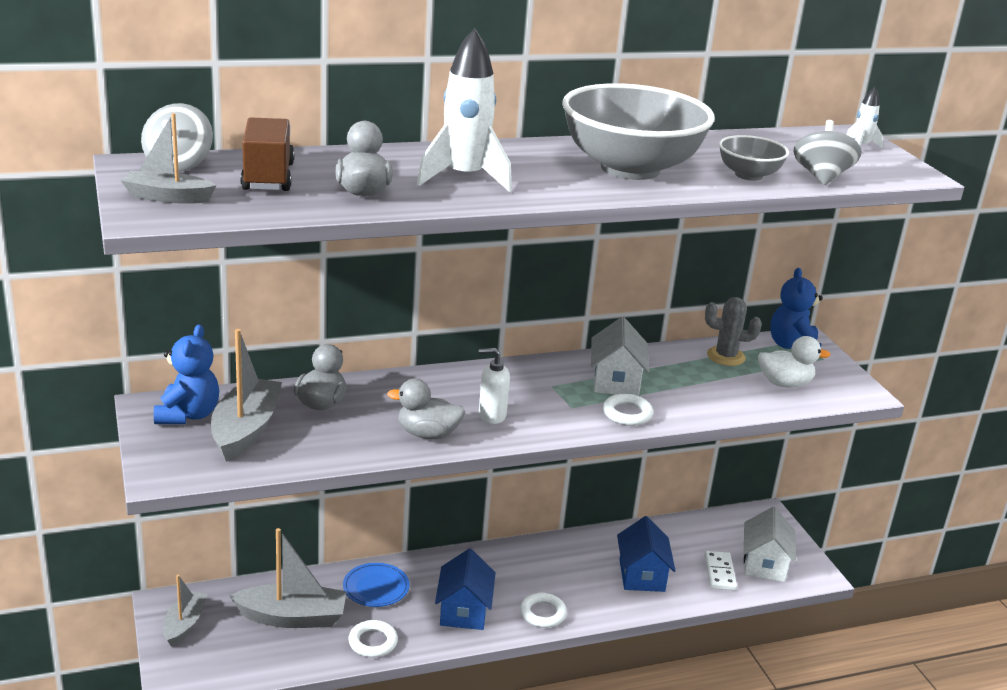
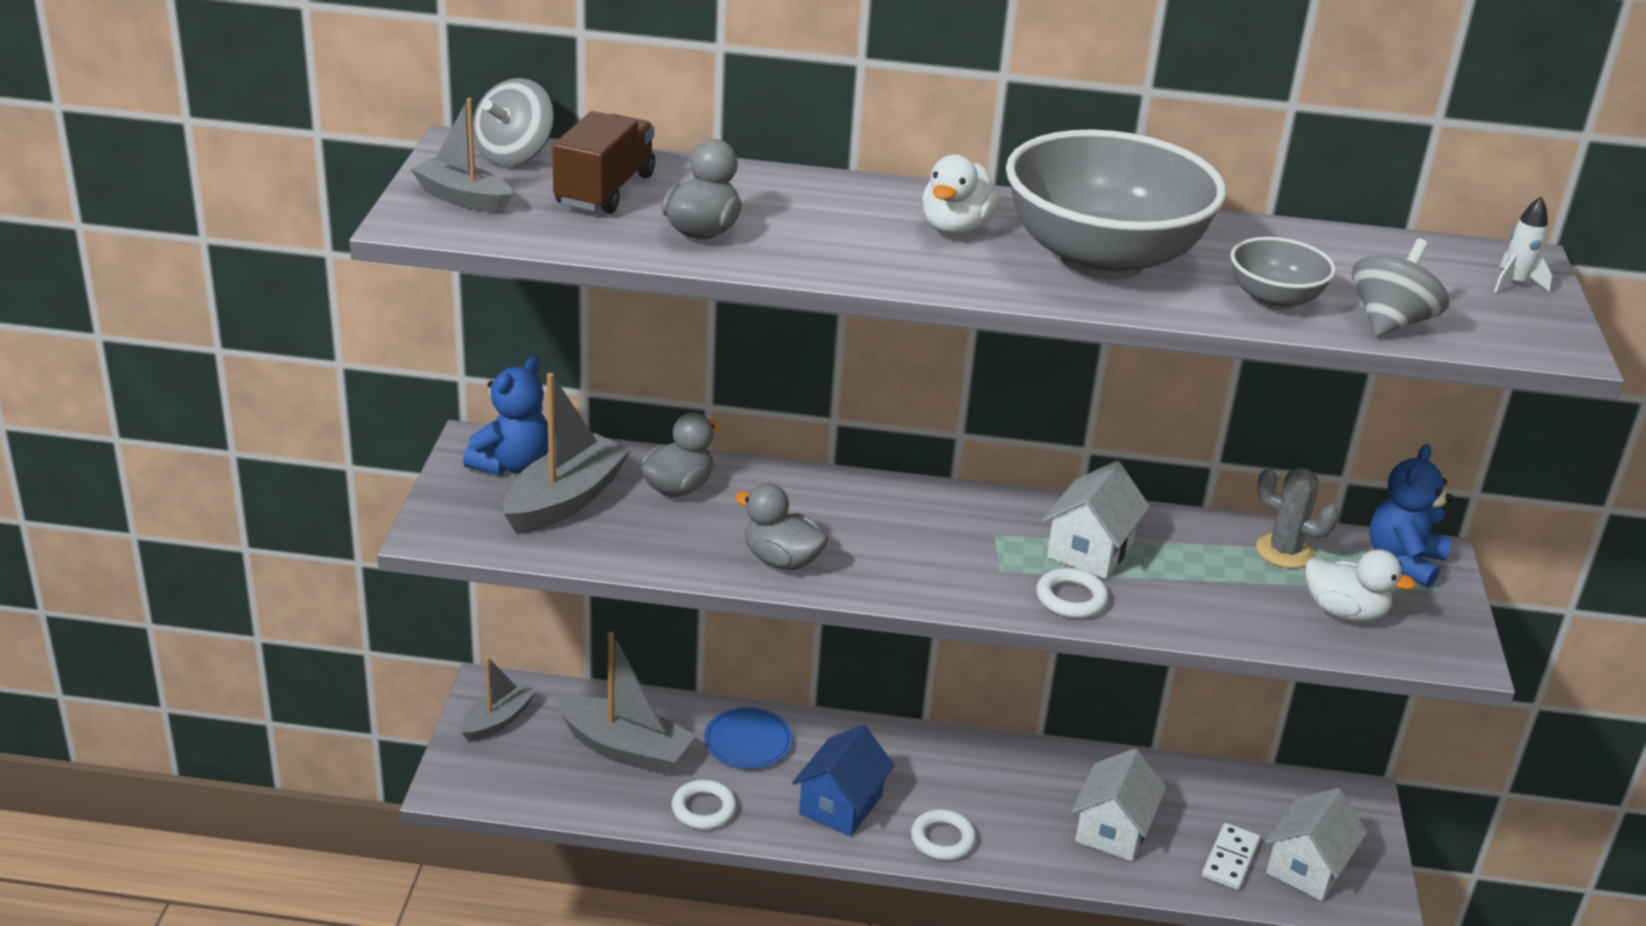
camera: 25 degrees right, 5 degrees up
white rocket [417,28,512,192] -> none
white soap dispenser [479,348,510,424] -> none
blue house [617,516,676,592] -> white house [1072,748,1166,861]
none -> white duck [922,155,999,235]

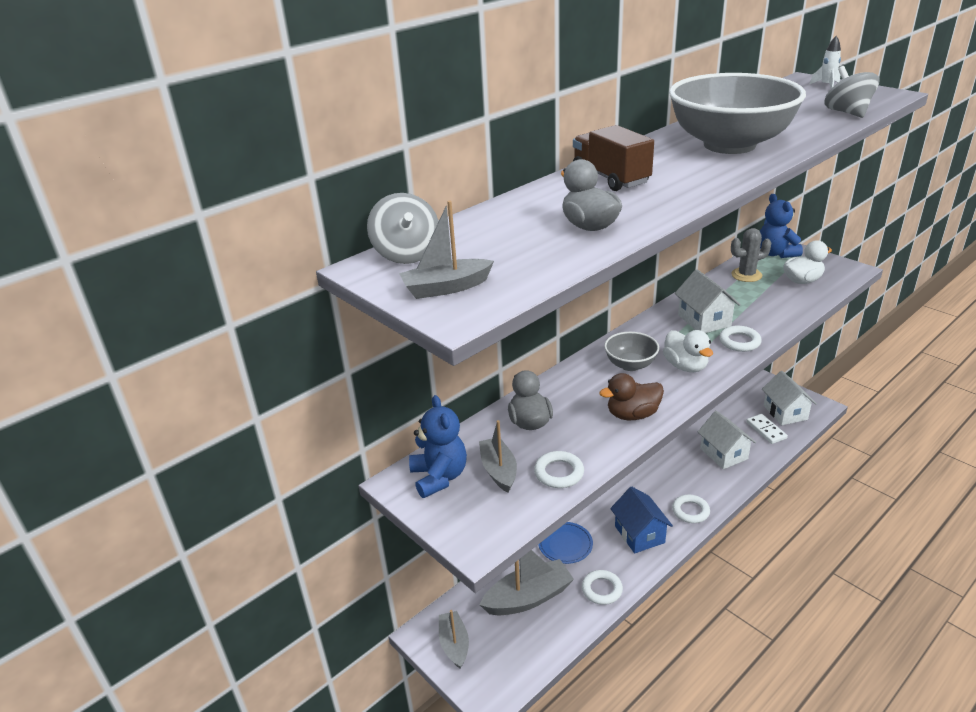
camera: 45 degrees left, 0 degrees up
grey boat [503,373,631,534] -> grey boat [479,420,517,493], size x0.63
brown truck [552,111,655,214] -> brown truck moved to [573,125,654,191]
grey duck [735,483,828,570] -> brown duck [599,373,664,420]
white duck [922,155,999,235] -> white duck moved to [663,330,713,372]
grey bowl [1230,237,1336,310] -> grey bowl moved to [604,332,659,371]
none -> white ring [534,451,584,488]

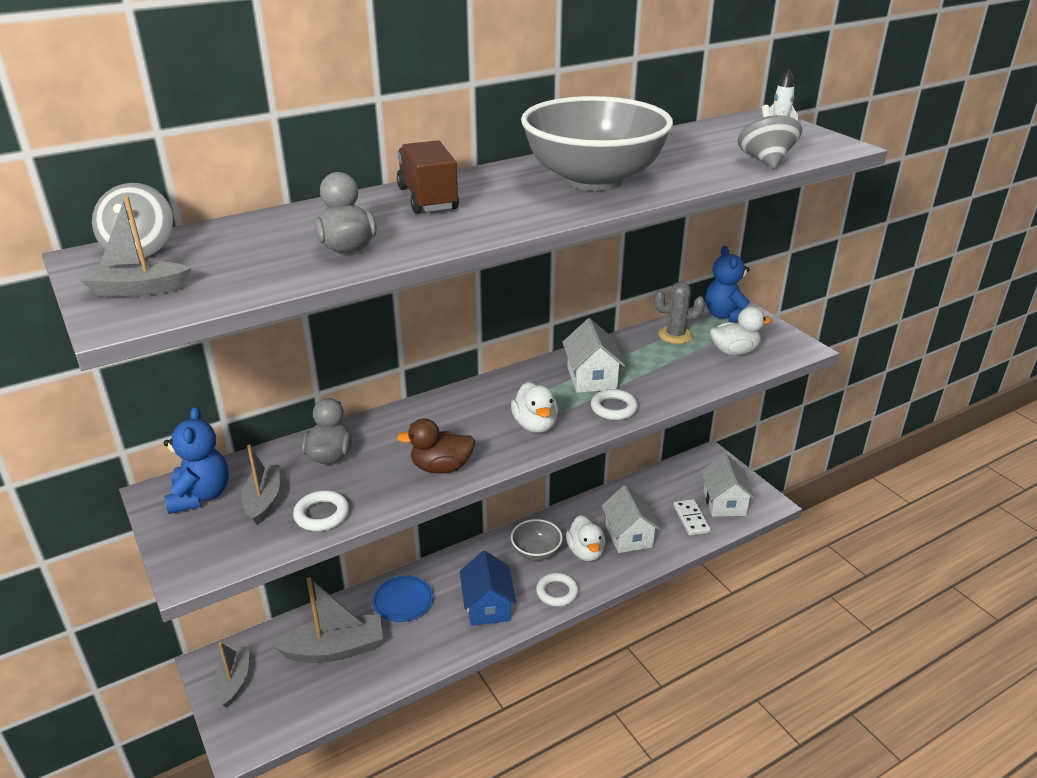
camera: 10 degrees right, 0 degrees up
white ring [582,570,623,605] -> none
grey bowl [604,332,659,371] -> grey bowl moved to [511,519,563,561]
none -> white duck [566,515,605,561]

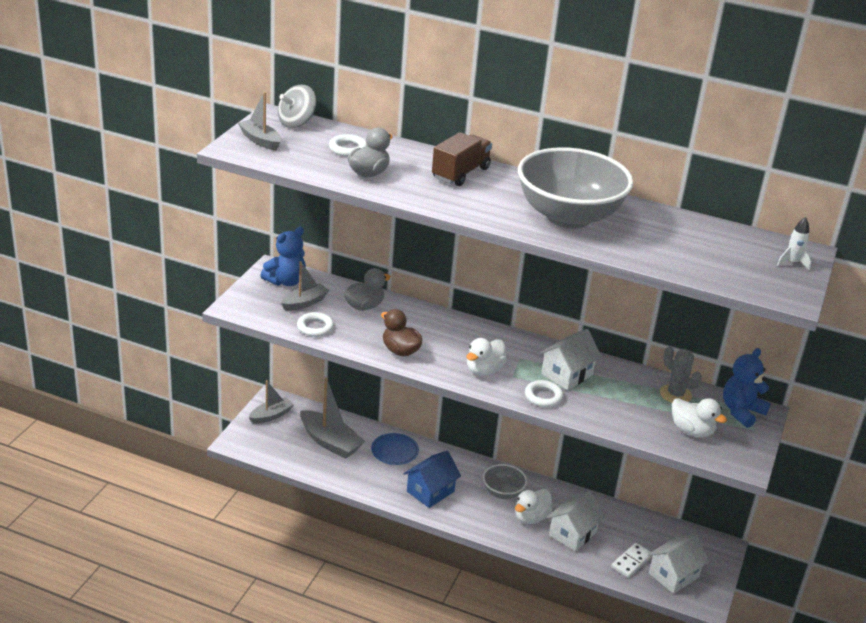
camera: 50 degrees right, 0 degrees up
white ring [536,573,578,607] -> white ring moved to [329,134,368,157]
grey spinning top [738,105,802,168] -> none

